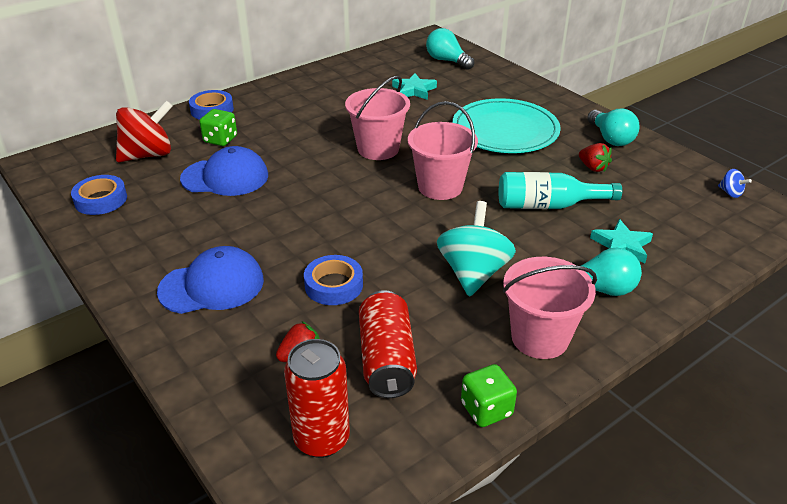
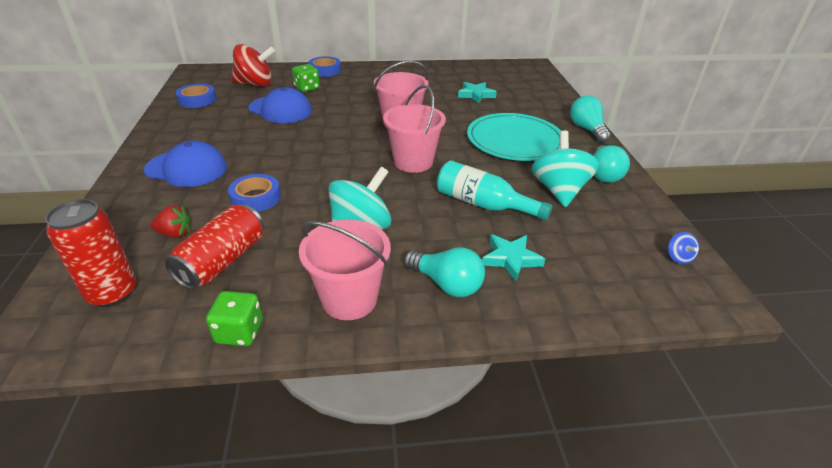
camera: 30 degrees right, 0 degrees up
turquoise light bulb [426,28,475,70] -> turquoise light bulb moved to [570,95,611,143]
red strawberry [579,143,612,172] -> turquoise spinning top [532,131,599,207]

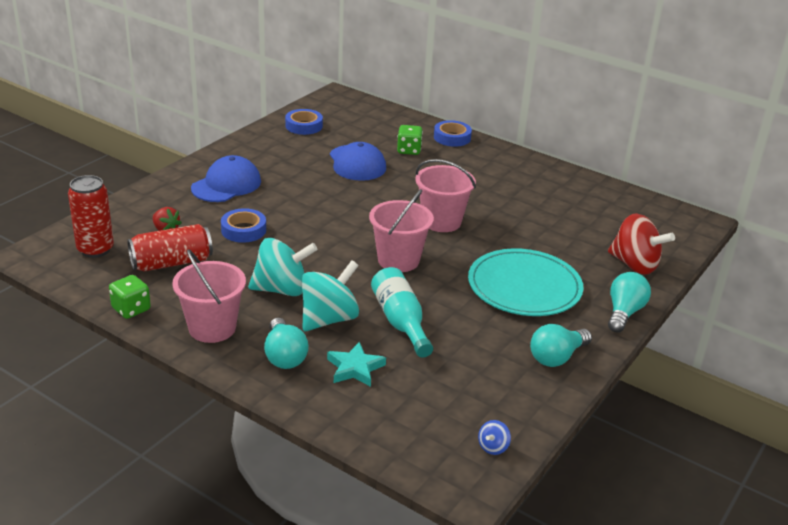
camera: 40 degrees right, 5 degrees down
blue cap [144,141,227,187] -> blue cap turned 105 degrees counterclockwise [191,155,261,202]
red spinning top [231,44,275,87] -> red spinning top moved to [608,213,675,275]
turquoise star [458,82,497,103] -> none
turquoise spinning top [532,131,599,207] -> turquoise spinning top moved to [302,260,359,331]

